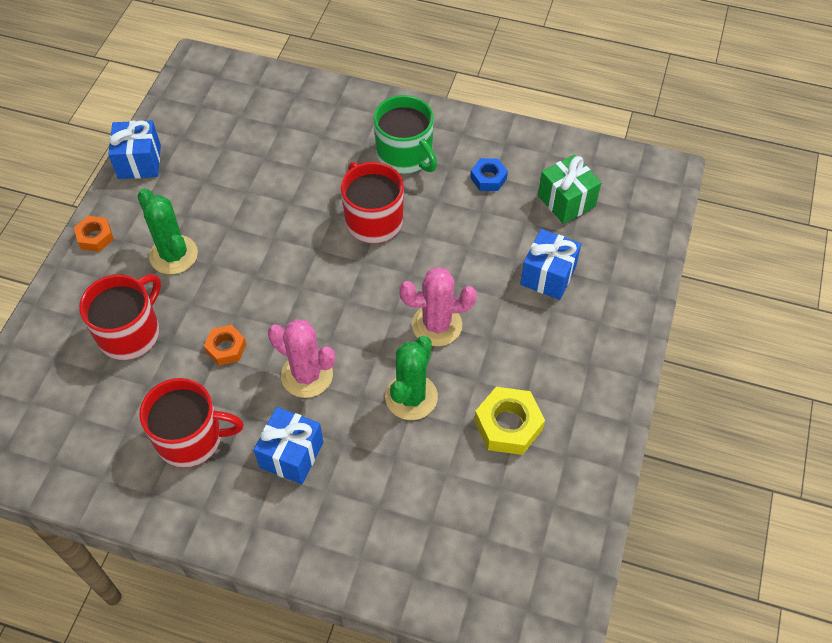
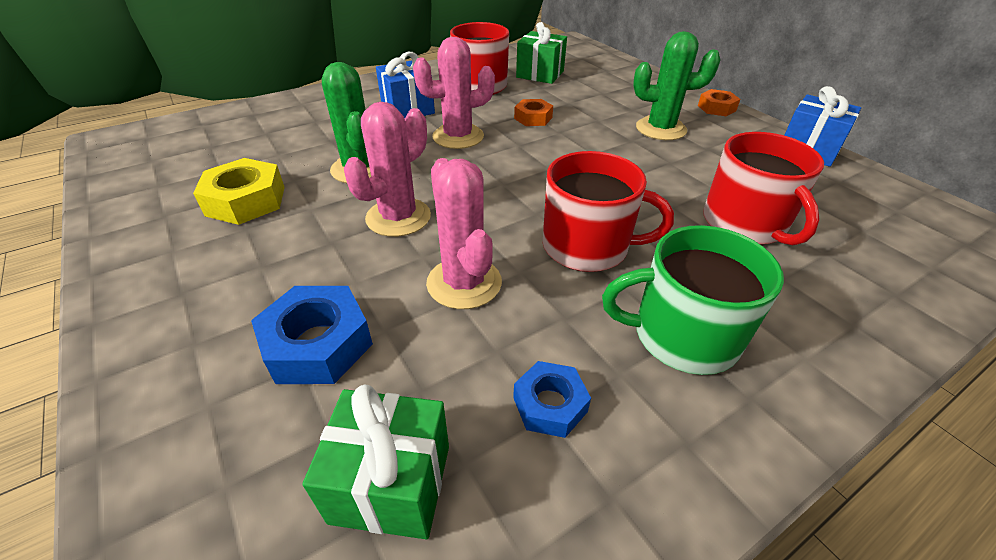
camera: 130 degrees right, 15 degrees down
red mug [79,274,161,360] -> red mug moved to [703,132,824,245]
blue gift [520,229,581,300] -> blue nut [251,286,373,384]
none -> pink cactus [426,158,502,309]
none -> green gift [516,22,567,84]

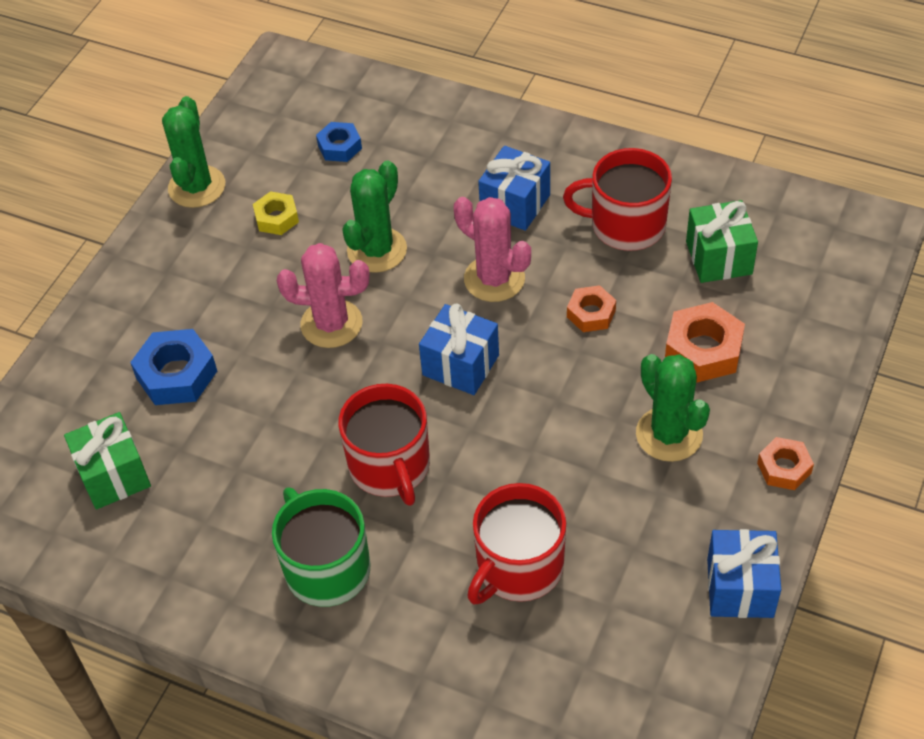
camera: 60 degrees right, 10 degrees up
yellow nut [193,158,285,225] -> yellow nut [253,191,299,235], size x0.62
pink cactus [426,158,502,309] -> none
blue nut [513,361,591,438] -> blue nut moved to [316,122,362,162]
none -> green cactus [162,96,225,208]
none -> blue gift [419,304,499,395]
none -> orange nut [665,302,745,382]

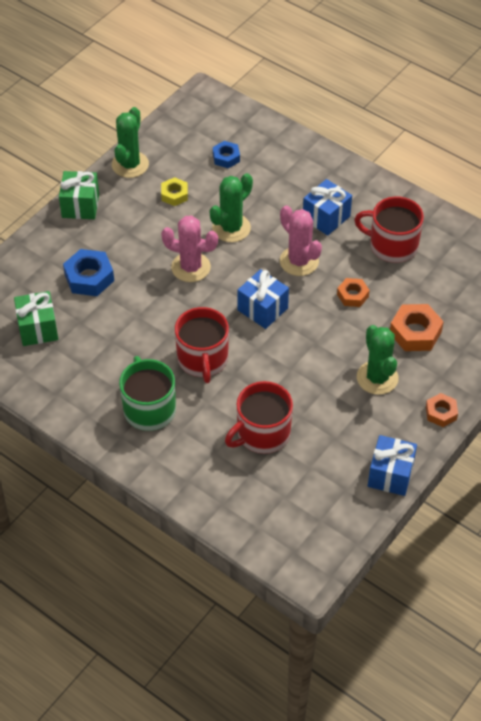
camera: 10 degrees right, 0 degrees up
green gift [686,200,758,283] -> green gift moved to [59,171,99,219]

